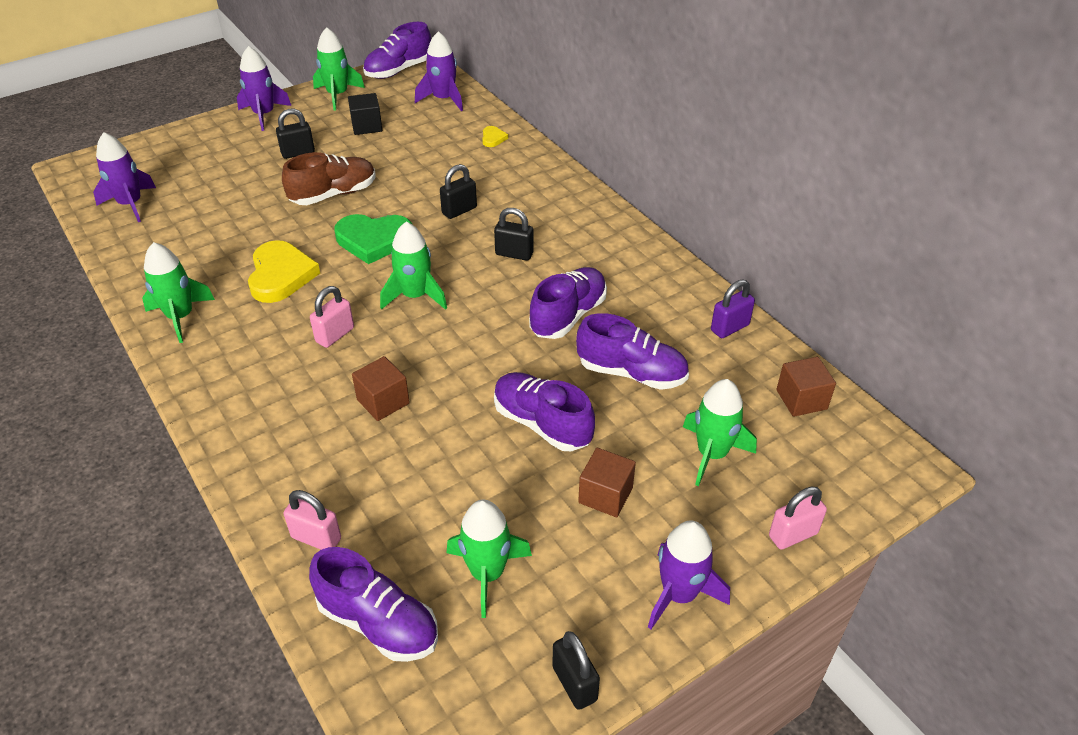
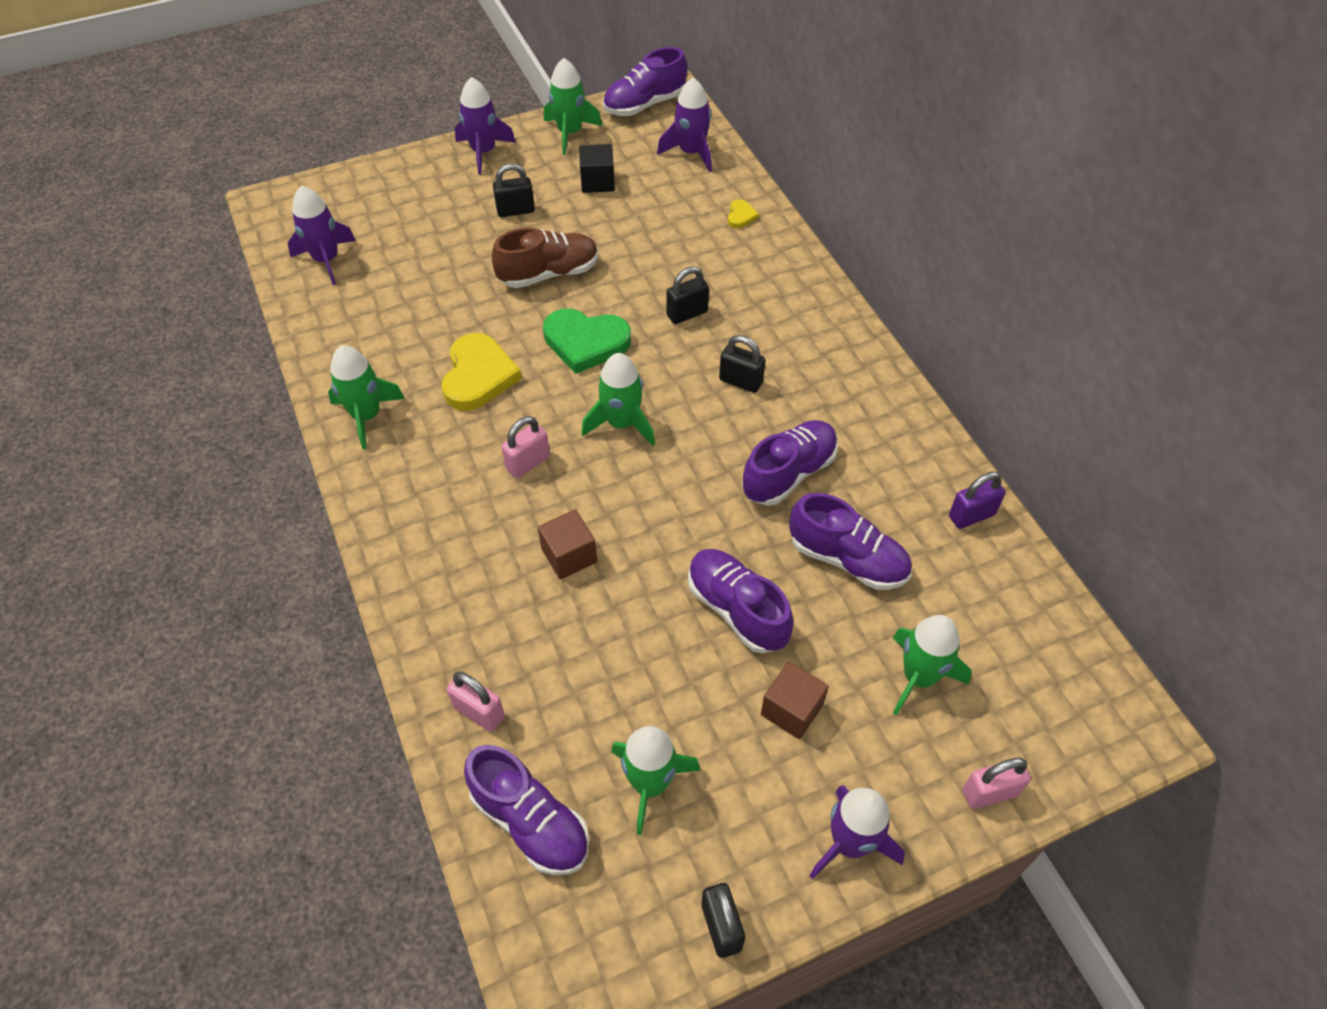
camera: 10 degrees right, 10 degrees up
brown cube [776,357,836,417] -> none

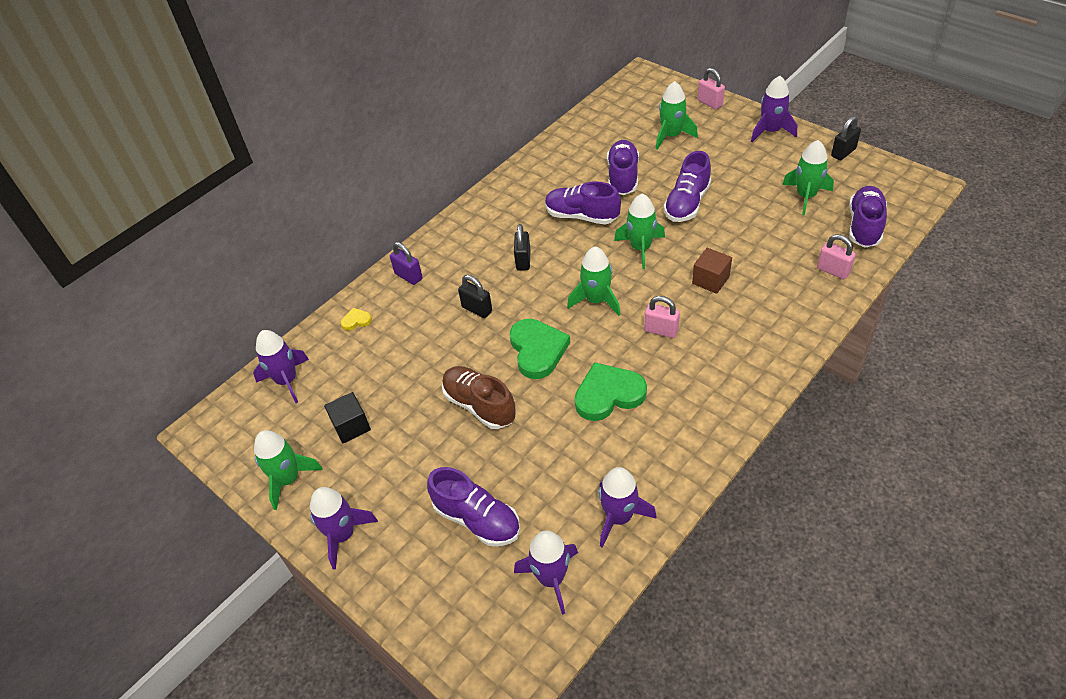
camera: 110 degrees left, 5 degrees down
green rocket [328,345,405,450] -> green rocket moved to [614,194,665,269]
yellow heart [442,333,522,411] -> green heart [574,362,647,421]
pink padlock [447,671,505,732] -> pink padlock turned 60 degrees counterclockwise [817,234,856,279]
black padlock [493,164,535,217] -> none
purple shoe [603,47,687,116] -> purple shoe moved to [427,467,520,546]
brown cube [761,661,829,739] -> none
purple padlock [949,472,1005,529] -> purple padlock moved to [390,242,422,285]
none -> purple rocket [599,467,657,548]

